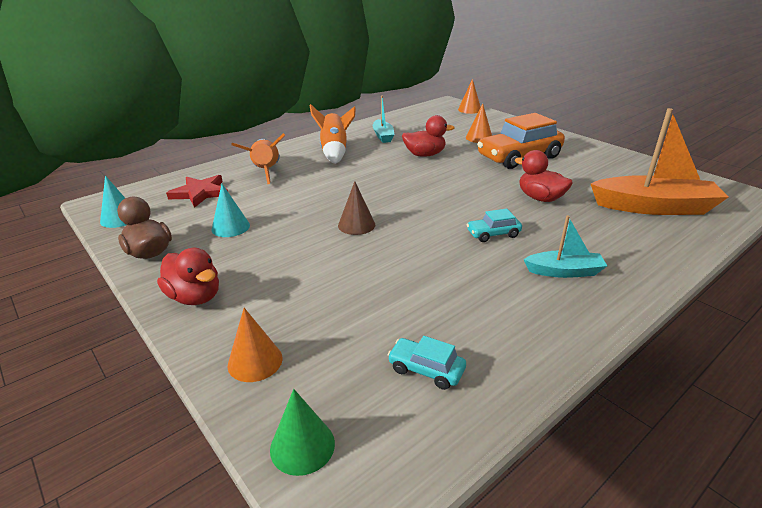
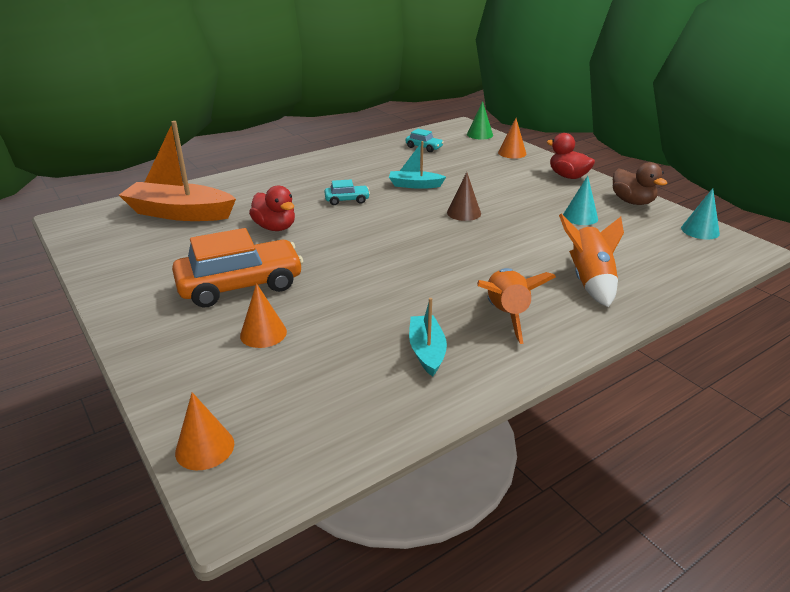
camera: 175 degrees left, 0 degrees up
red star [166,175,228,208] -> none
red duck [402,115,455,157] -> none
turquoise boat [524,215,607,278] -> turquoise boat moved to [389,141,446,189]

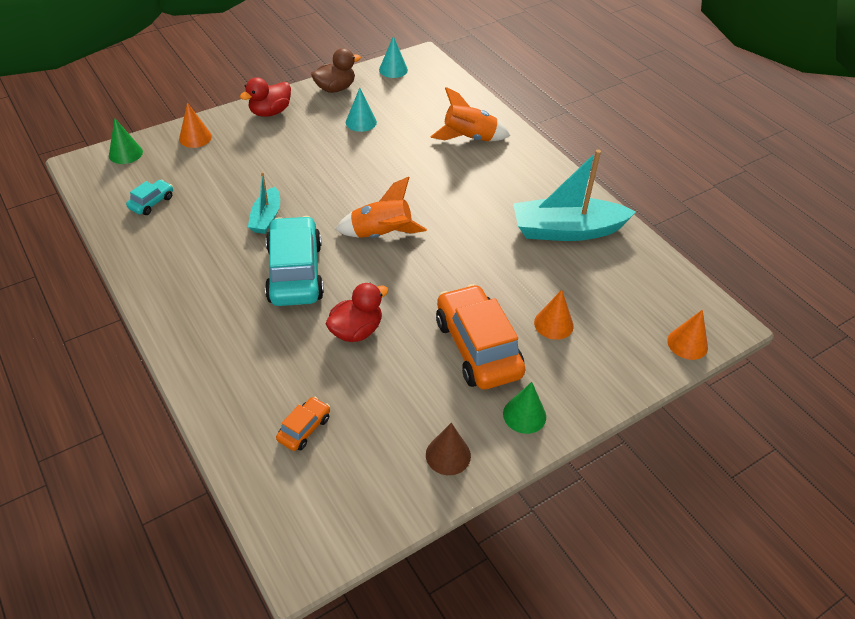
camera: 90 degrees left, 15 degrees up
orange boat [119,121,236,221] -> orange car [276,397,330,451]
turquoise car [324,180,370,205] -> turquoise car [265,216,324,306], size x2.18
turquoise boat [409,298,447,377] -> turquoise boat [513,150,636,241], size x1.89
brown cone [447,172,481,221] -> brown cone moved to [426,423,471,475]
orange rocket [477,268,556,344] -> orange rocket moved to [335,177,427,238]
none -> green cone [503,382,546,434]

